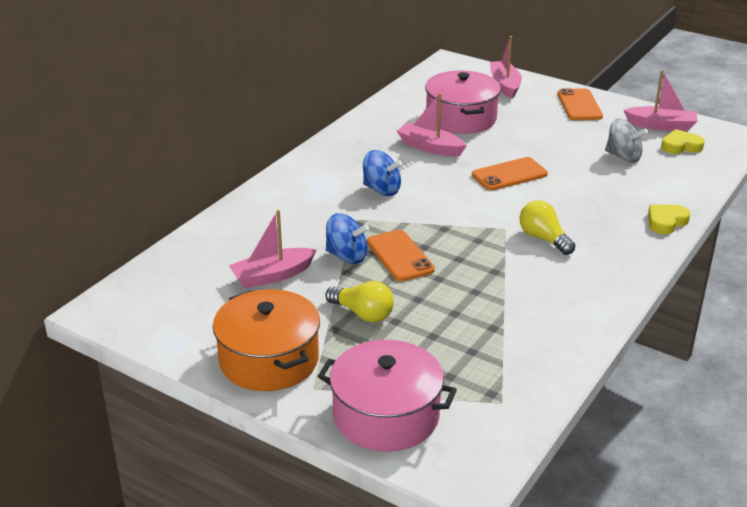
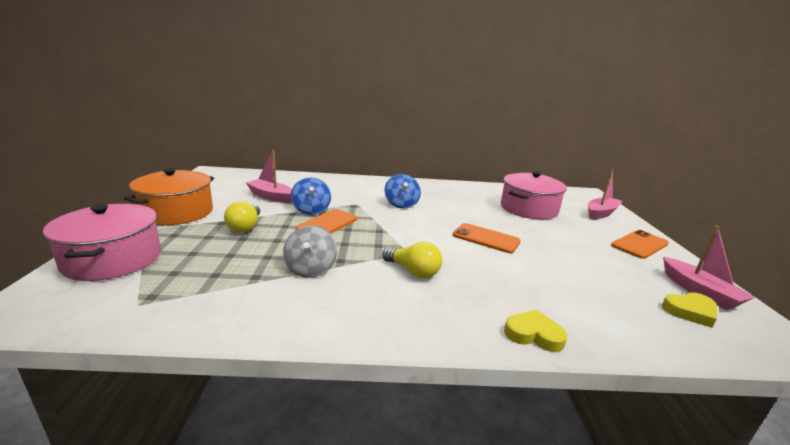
camera: 55 degrees right, 10 degrees down
pink boat [397,93,467,157] -> none
yellow light bulb [520,200,576,255] -> yellow light bulb turned 105 degrees clockwise [382,242,442,278]
grey spinning top [605,119,648,163] -> grey spinning top moved to [283,225,337,278]
yellow heart [661,129,705,154] -> yellow heart turned 120 degrees clockwise [662,292,717,328]

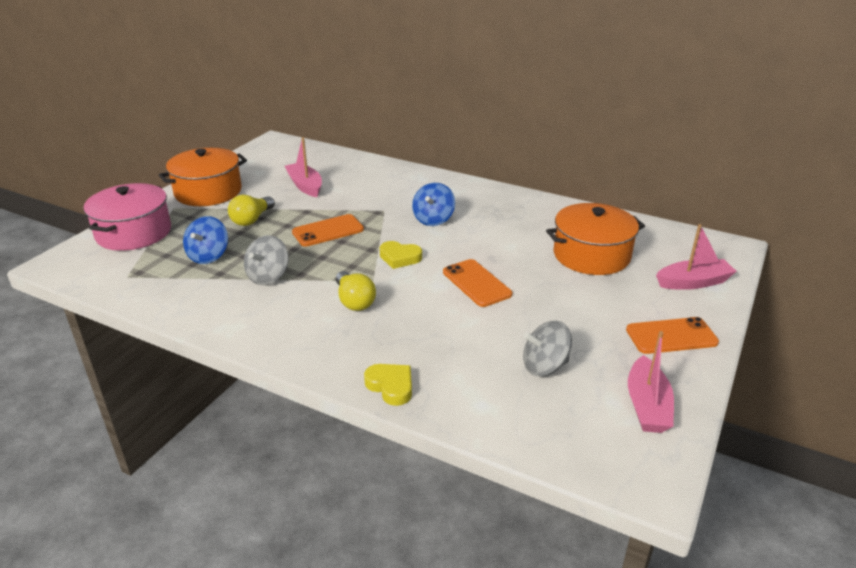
camera: 30 degrees right, 10 degrees up
blue spinning top [291,177,331,215] -> blue spinning top moved to [183,216,228,264]
pink pot [501,171,567,219] -> orange pot [546,203,645,275]
yellow heart [662,292,717,328] -> yellow heart moved to [380,241,422,269]
none -> grey spinning top [523,321,572,376]

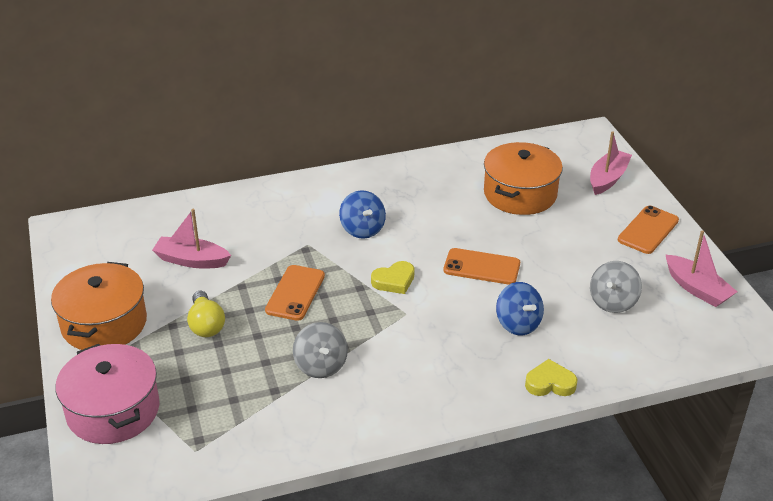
camera: 45 degrees left, 5 degrees up
blue spinning top [183,216,228,264] -> blue spinning top moved to [496,282,544,335]
yellow light bulb [336,271,376,311] -> none

